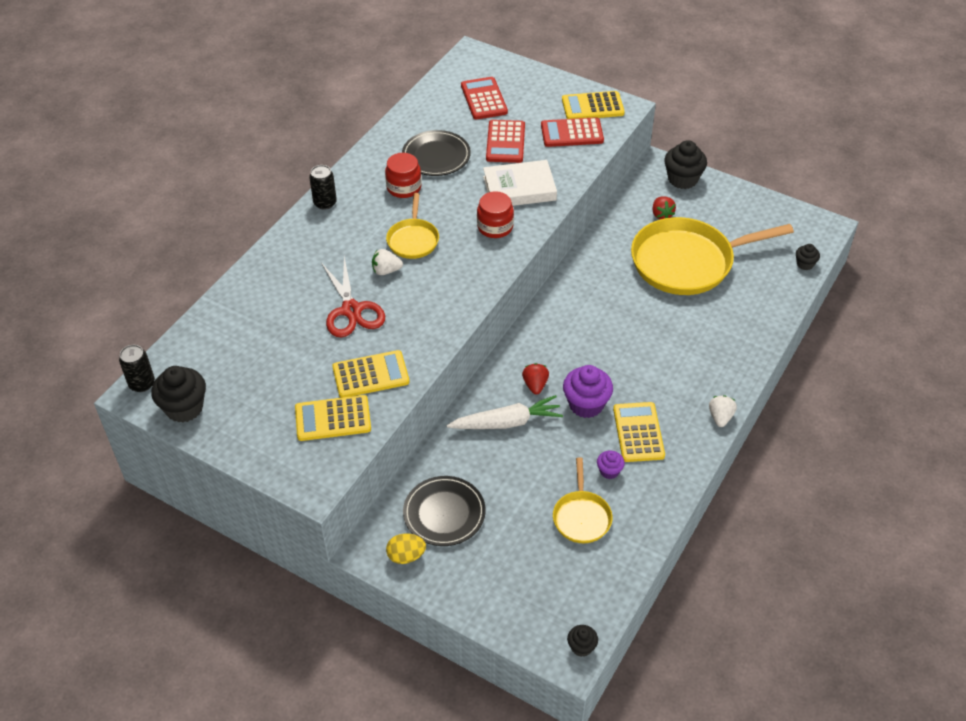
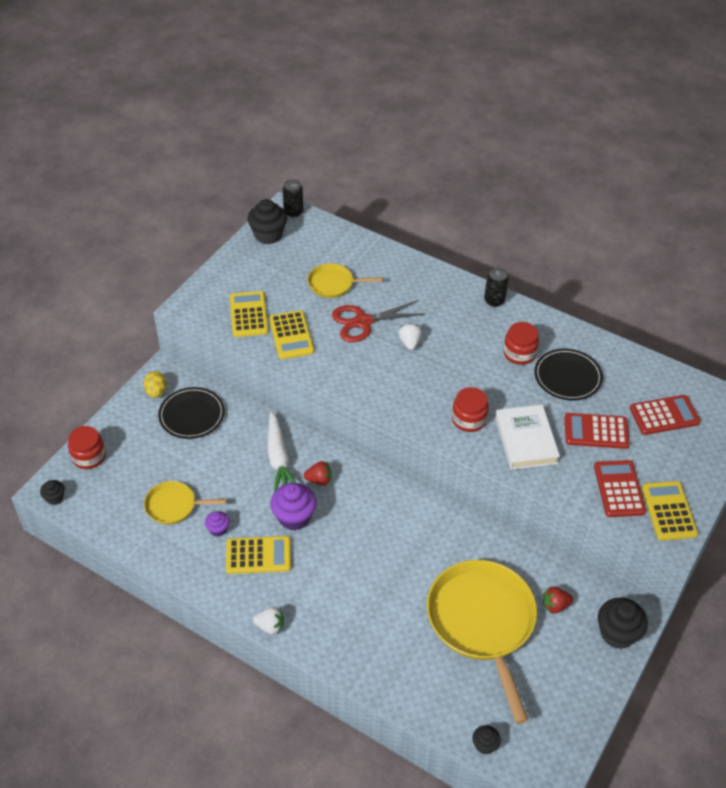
camera: 90 degrees right, 0 degrees up
yellow pan [386,193,439,259] -> yellow pan moved to [308,263,382,298]
none -> red jar [68,426,106,469]

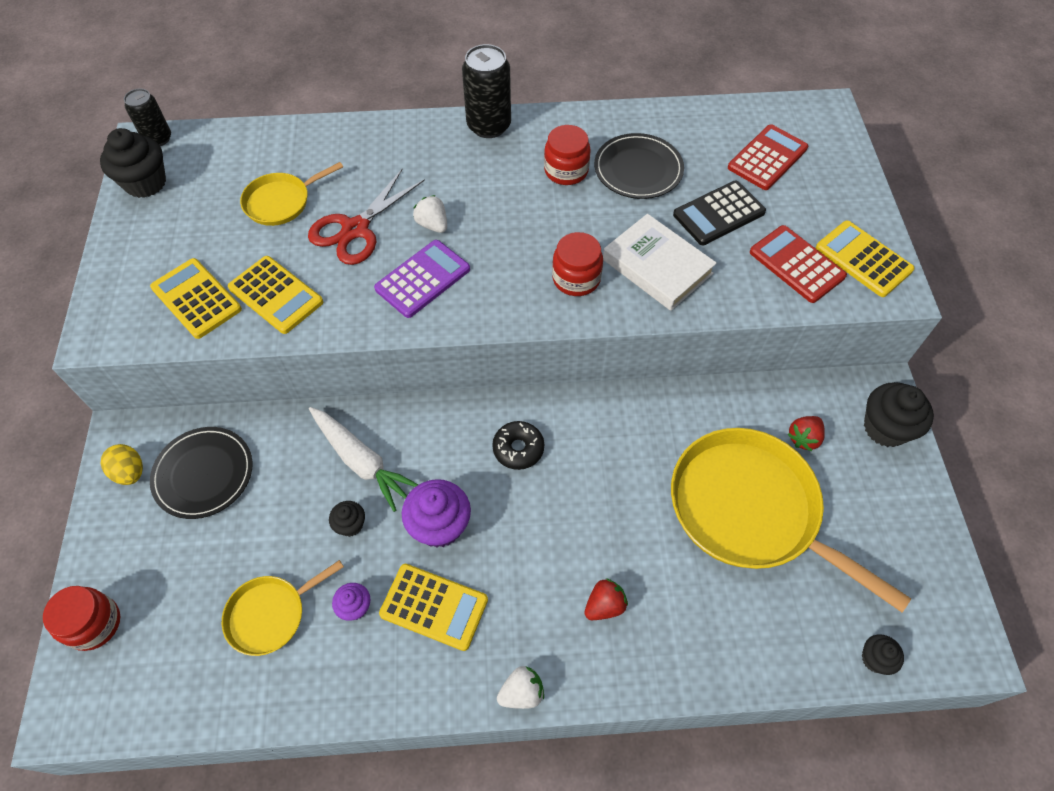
camera: 35 degrees left, 10 degrees up
black cupcake [40,480,65,505] -> black cupcake moved to [329,501,365,537]
yellow calculator [226,536,291,574] -> yellow calculator turned 60 degrees clockwise [379,564,488,651]
red strawberry [303,461,332,486] -> red strawberry moved to [584,578,628,620]
black can [484,268,509,307] -> black can [462,44,511,138], size x1.57
red calculator [565,413,630,449] -> black calculator [673,181,766,245]
none -> purple calculator [374,240,470,318]
none -> black donut [492,421,544,470]

